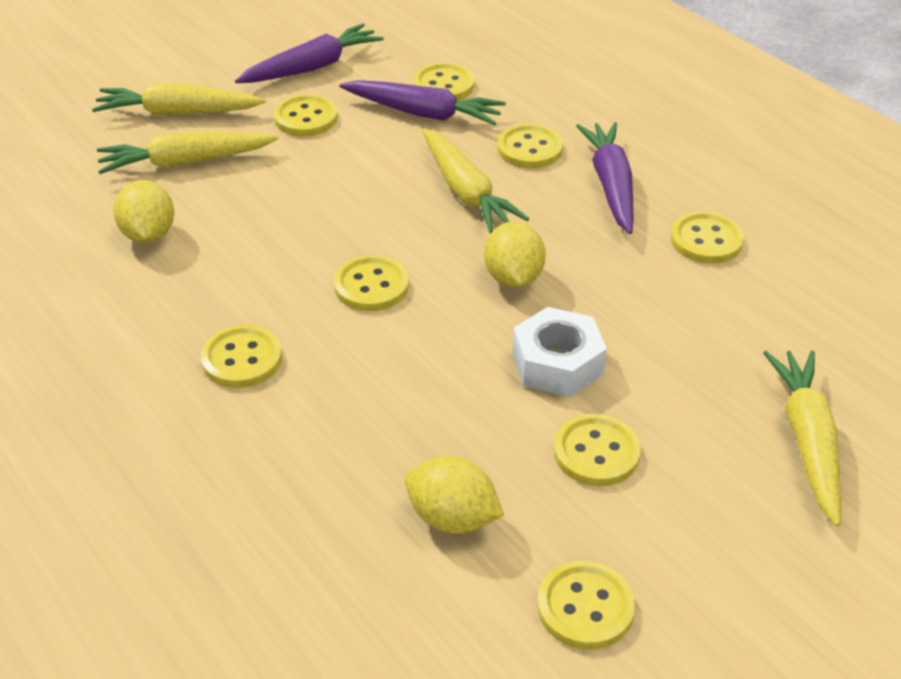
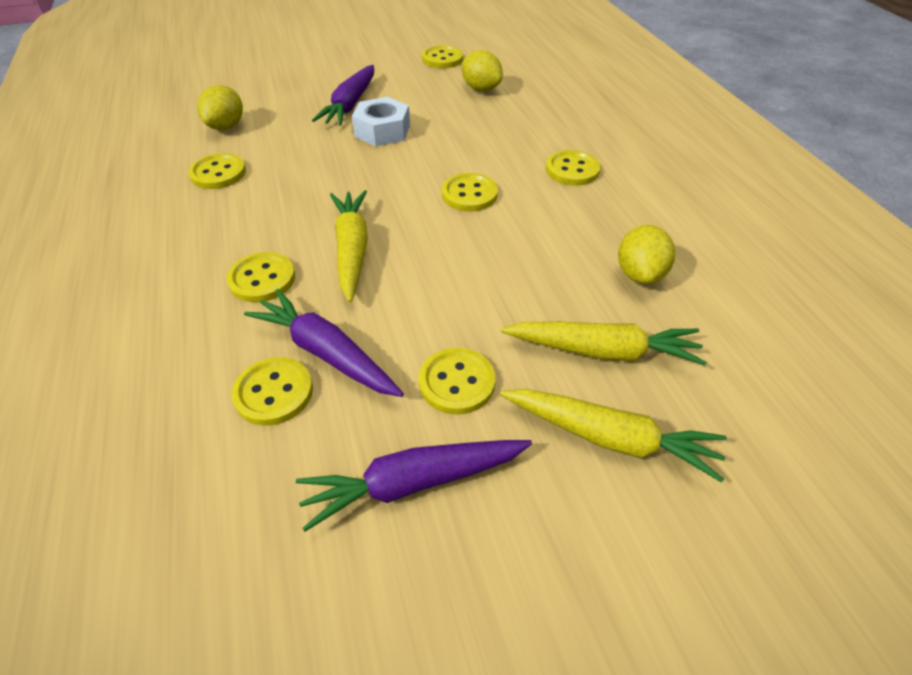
camera: 160 degrees left, 5 degrees up
yellow lemon [484,222,546,288] -> yellow lemon moved to [197,85,243,130]
yellow button [554,414,641,486] -> none
purple carrot [576,122,633,234] -> purple carrot moved to [312,65,374,126]
yellow carrot [763,351,841,526] -> none

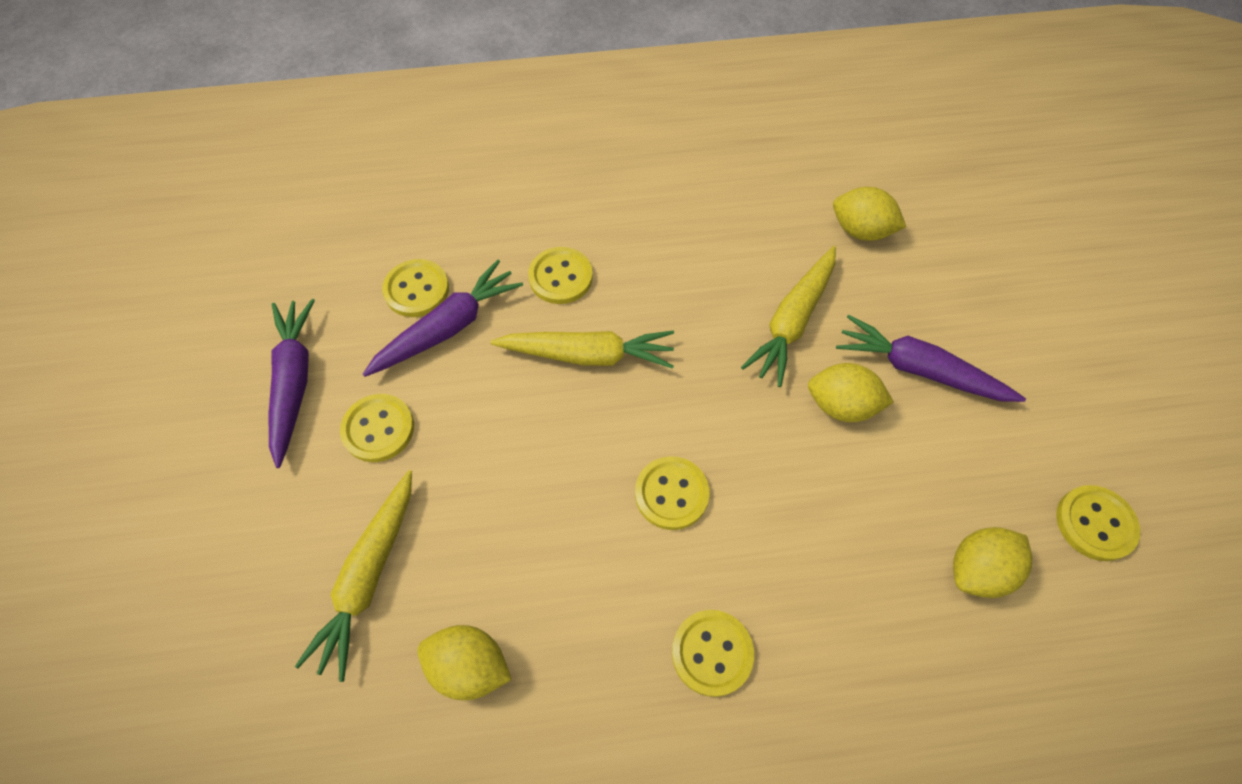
camera: 100 degrees right, 15 degrees up
yellow button [188,153,246,189] -> none
white nut [352,97,410,146] -> yellow lemon [808,363,894,422]
yellow carrot [500,389,727,483] -> yellow carrot moved to [741,246,836,387]

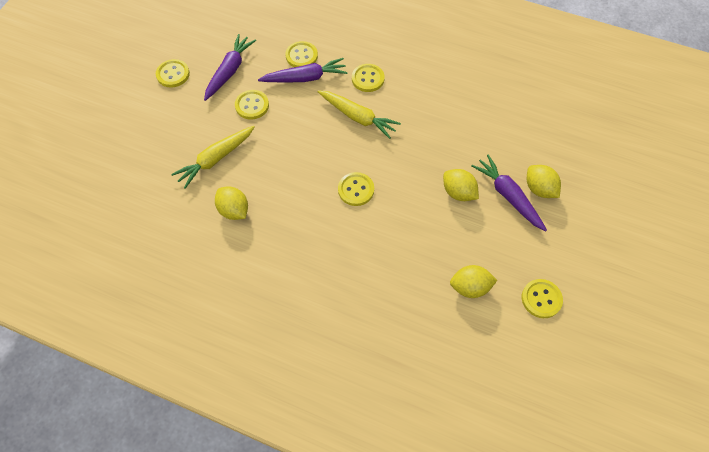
camera: 30 degrees right, 0 degrees up
yellow button [672,610,754,697] -> yellow button moved to [156,59,190,88]
yellow carrot [741,246,836,387] -> none
yellow lemon [833,187,906,241] -> yellow lemon moved to [527,165,561,198]

